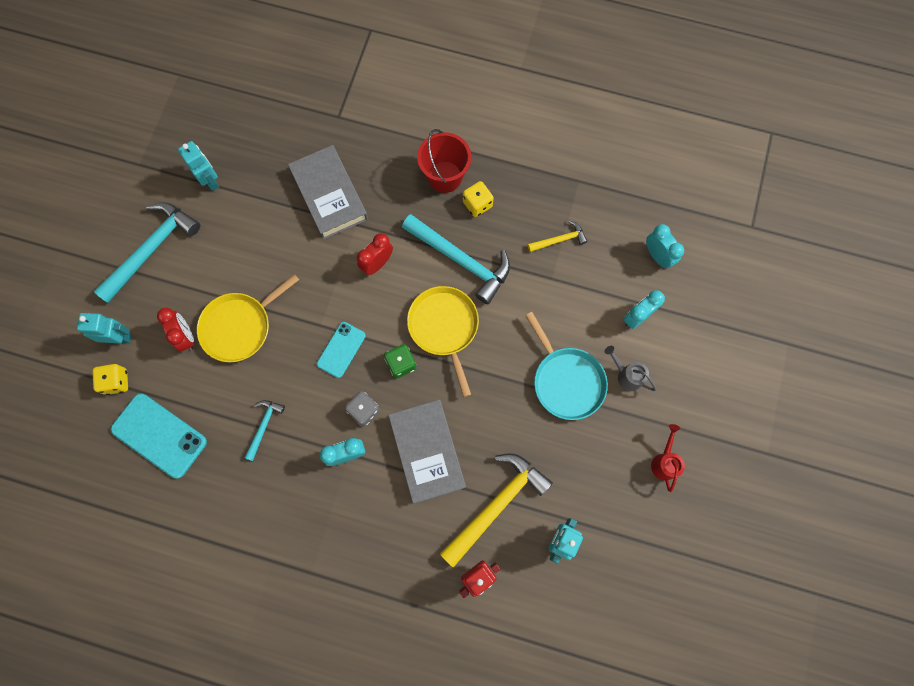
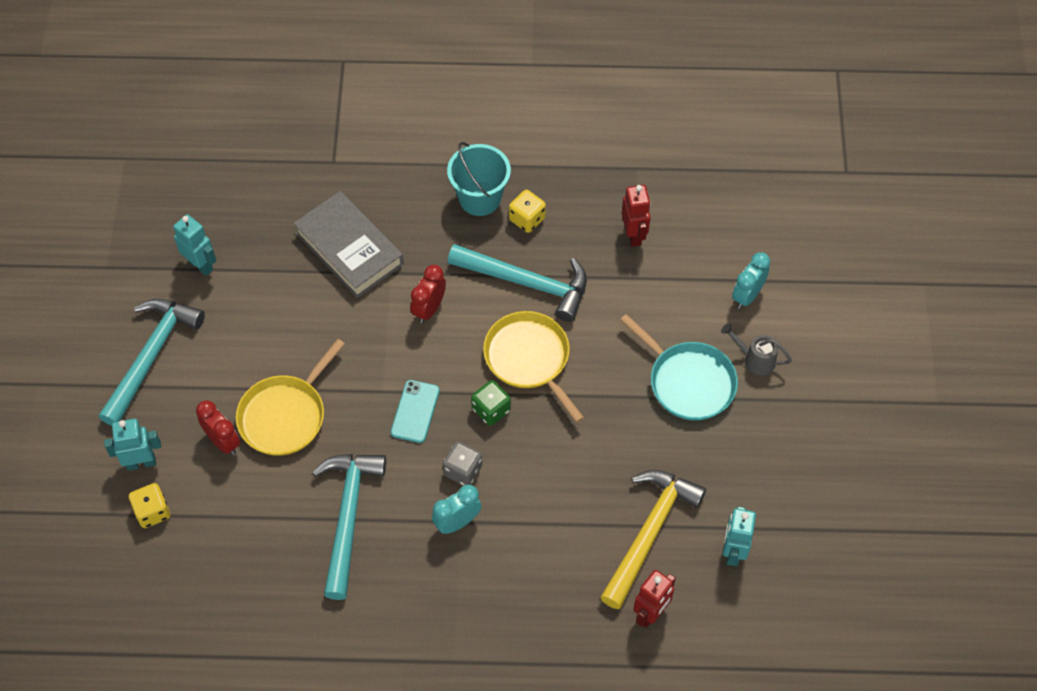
camera: 15 degrees left, 15 degrees down
turquoise phone [111,393,207,478] -> none
turquoise hammer [245,400,285,461] -> turquoise hammer [312,454,386,600], size x2.01
grey book [388,400,466,504] -> none
red bucket [417,129,471,193] -> turquoise bucket [447,142,511,216]
yellow hammer [528,220,587,252] -> red robot [622,185,651,247]
turquoise clock [646,224,684,269] -> none
red watering can [651,424,685,492] -> none

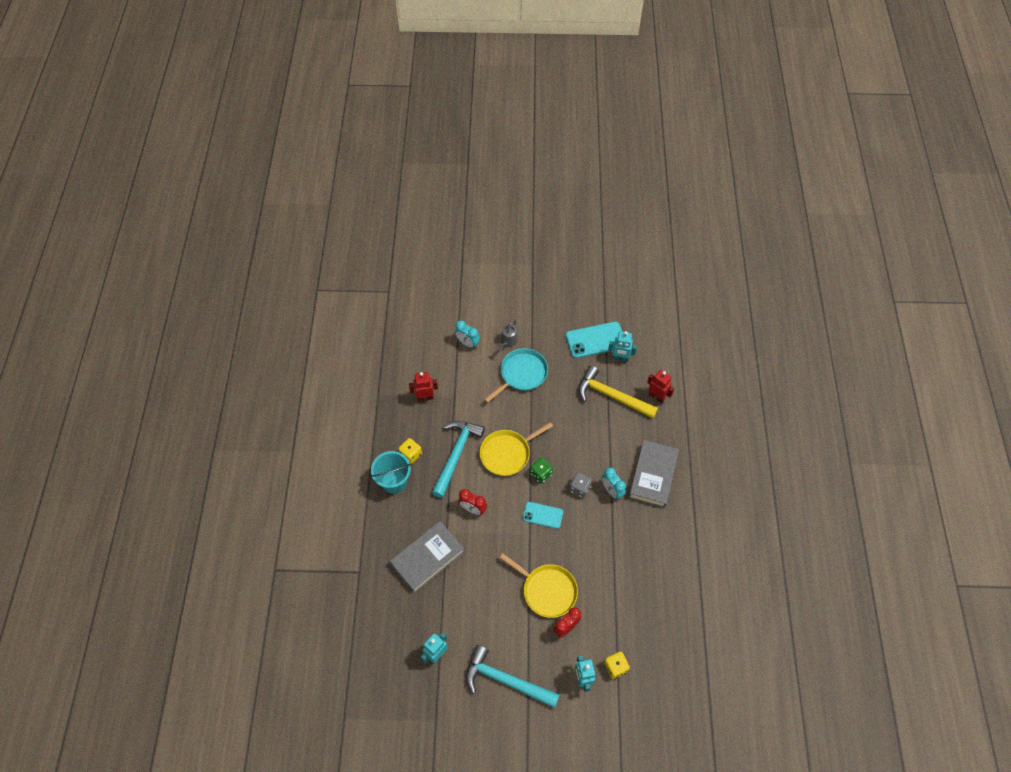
camera: 90 degrees left, 0 degrees up
turquoise hammer [312,454,386,600] -> none
none -> turquoise phone [566,322,622,358]
none -> grey book [629,440,679,508]

